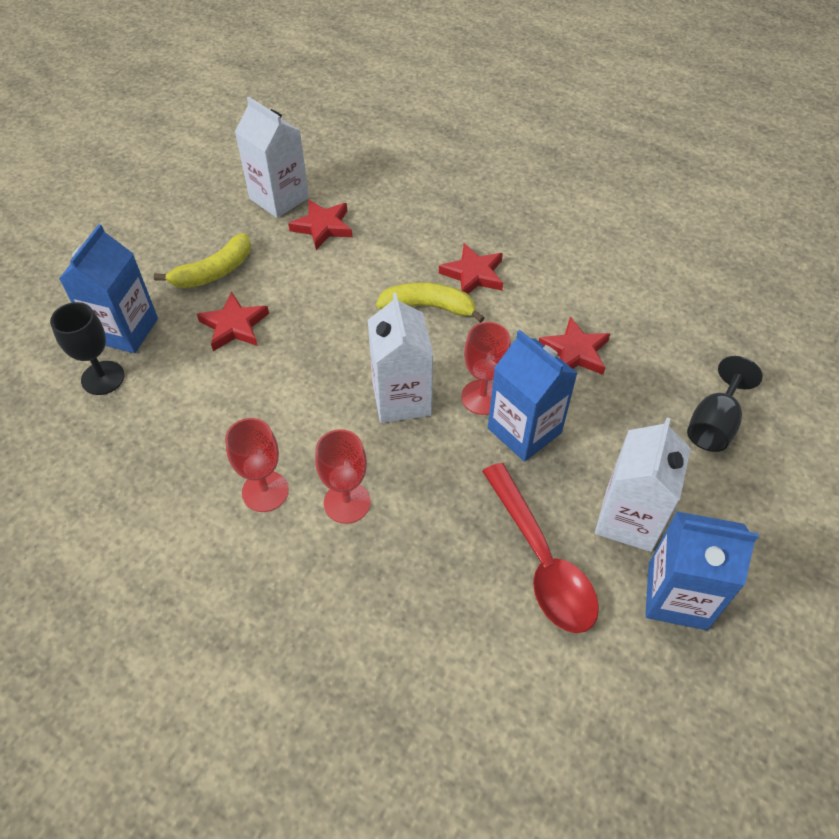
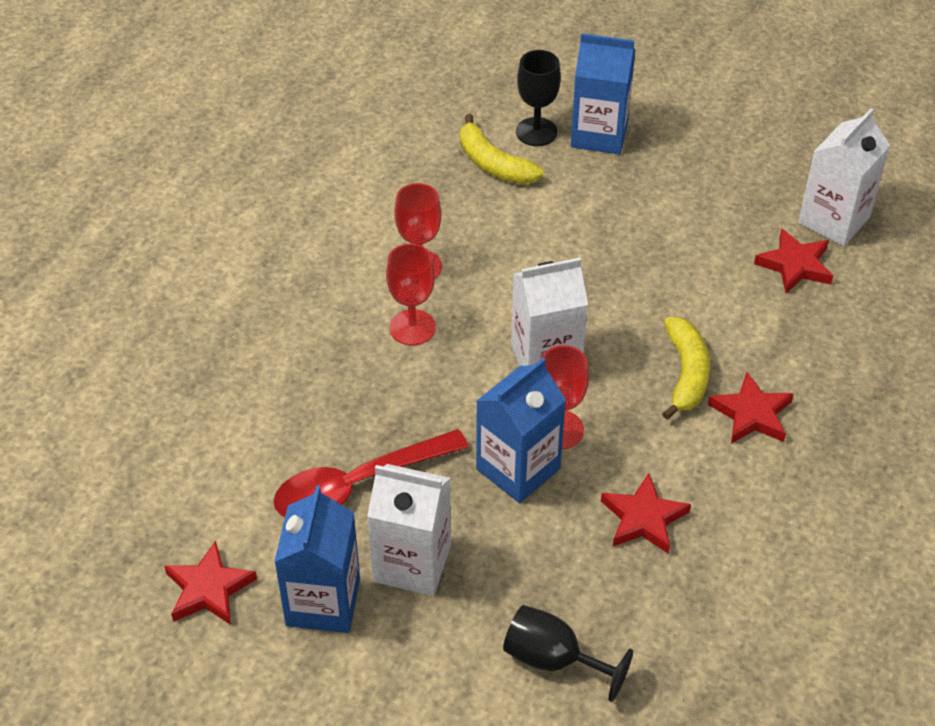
camera: 85 degrees right, 5 degrees down
yellow banana [154,233,251,288] -> yellow banana moved to [460,114,544,184]
red star [197,292,269,351] -> red star moved to [164,540,257,625]

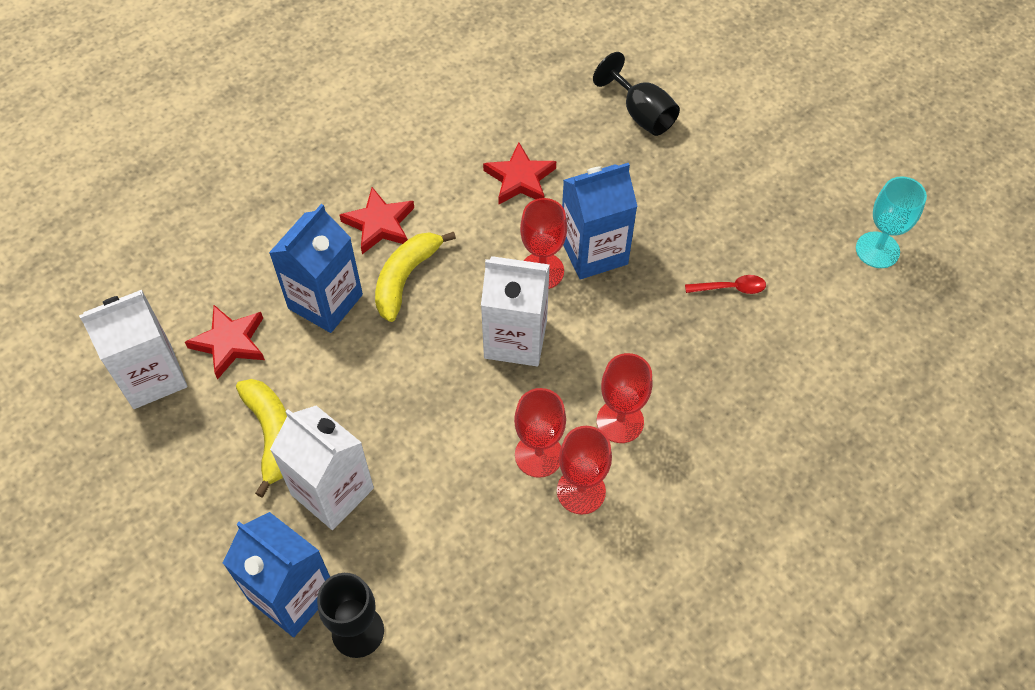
camera: 155 degrees left, 10 degrees up
red star [164,540,257,625] -> turquoise goblet [856,177,927,268]
red spoon [273,429,469,517] -> red spoon [685,275,766,294], size x0.44
blue carton [274,485,360,633] -> blue carton moved to [269,204,363,333]
white carton [367,464,451,596] -> white carton moved to [270,406,374,530]
yellow banana [460,114,544,184] -> yellow banana moved to [236,379,287,497]
none -> red goblet [514,388,566,478]

